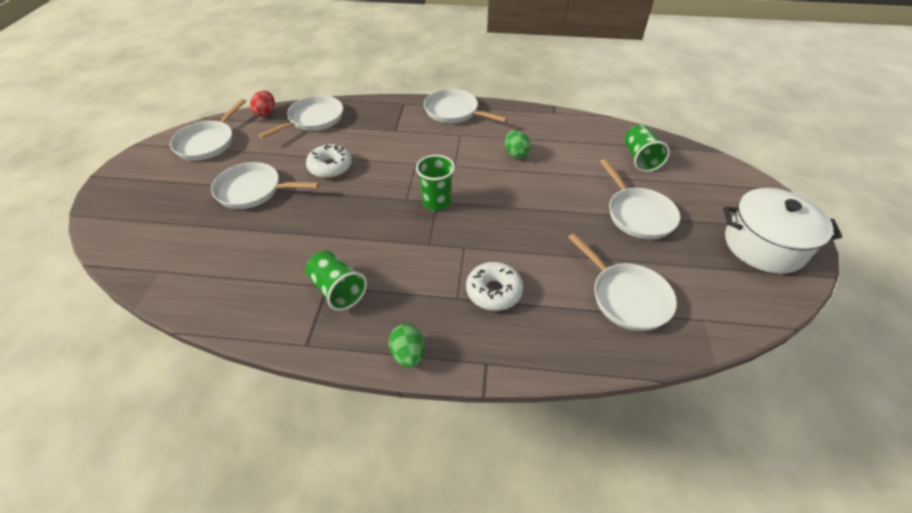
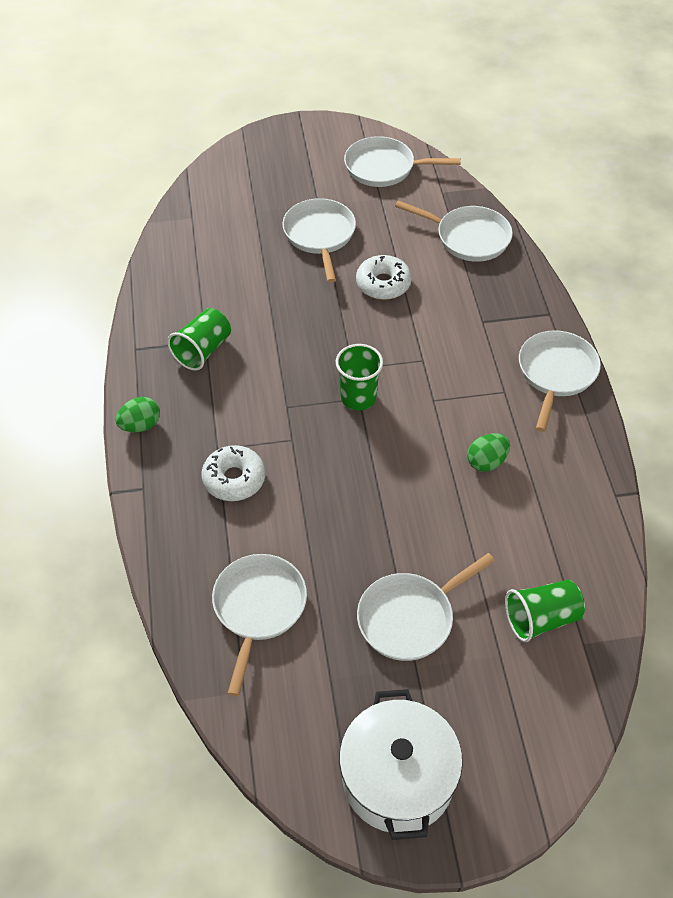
camera: 75 degrees right, 5 degrees up
red egg [250,91,275,117] -> none
white pan [568,233,677,331] -> white pan turned 150 degrees clockwise [212,554,307,696]

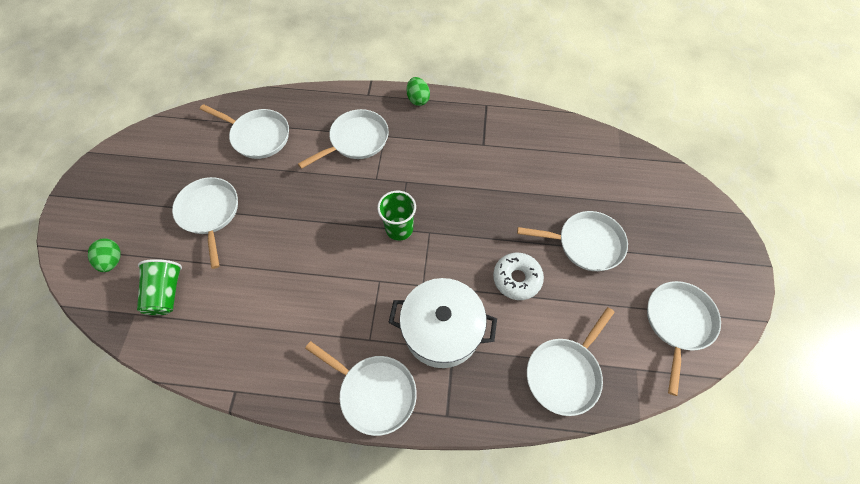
camera: 105 degrees right, 10 degrees up
green cup [167,308,231,371] -> none
white donut [202,445,265,501] -> white pan [298,109,389,169]
white pot [339,689,463,840] -> white pot moved to [388,278,497,368]
green egg [467,433,510,472] -> green egg moved to [88,238,121,272]

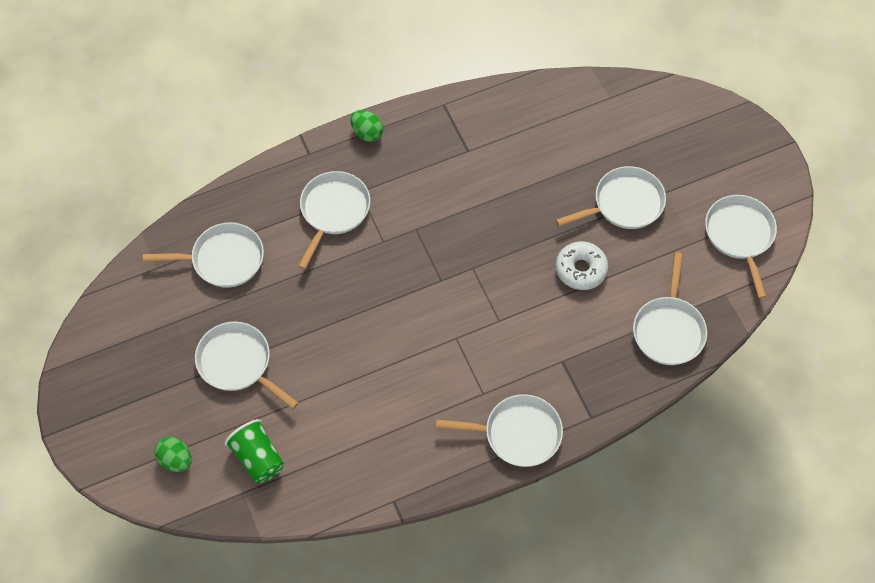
camera: 30 degrees left, 0 degrees up
green cup [377,191,416,241] -> none
white pot [388,278,497,368] -> none

